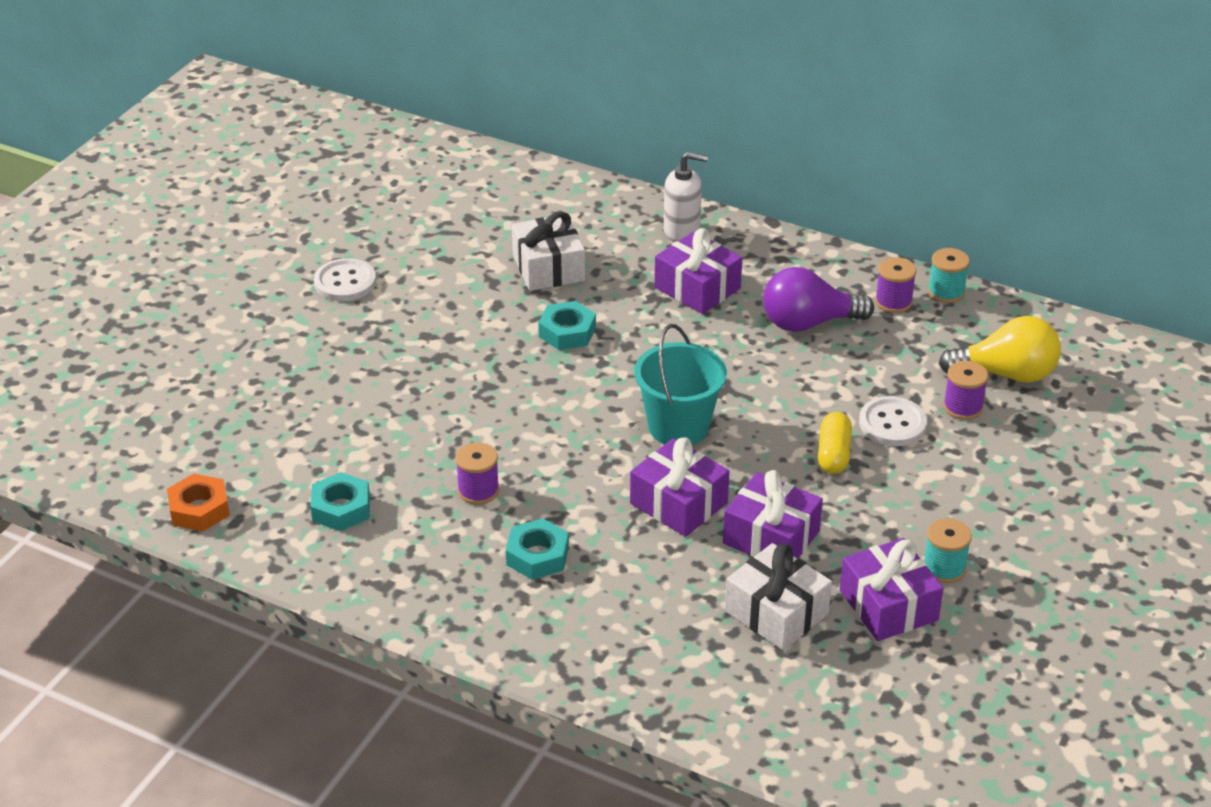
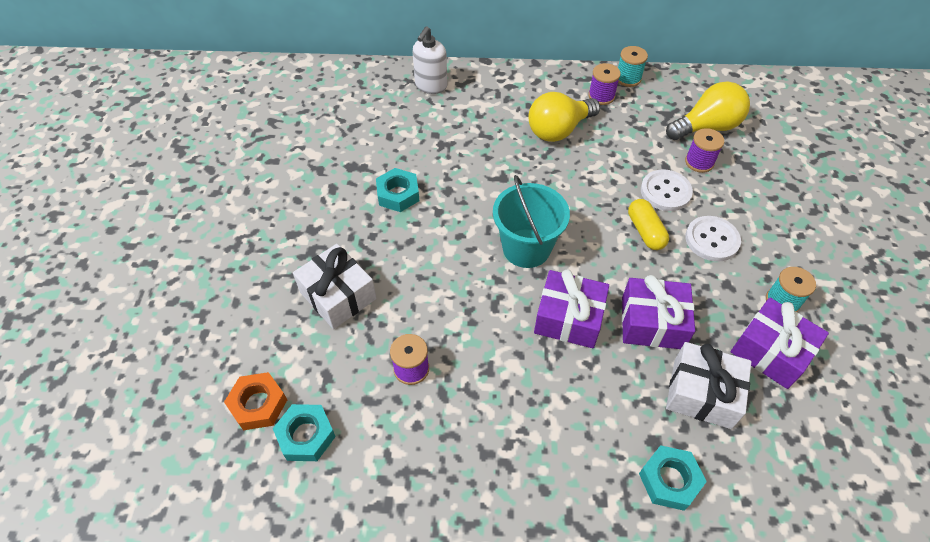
camera: 25 degrees left, 15 degrees up
orange nut [167,474,230,531] -> orange nut moved to [224,372,287,430]
white button [314,258,376,301] -> white button moved to [685,216,741,262]
turquoise nut [506,518,569,580] -> turquoise nut moved to [639,445,707,511]
white gift [512,211,585,291] -> white gift moved to [293,244,377,329]
purple gift [654,228,742,314] -> none
white soap dispenser [664,152,708,242] -> white soap dispenser turned 135 degrees clockwise [412,26,447,94]
purple light bulb [763,267,874,332] -> yellow light bulb [528,92,600,142]

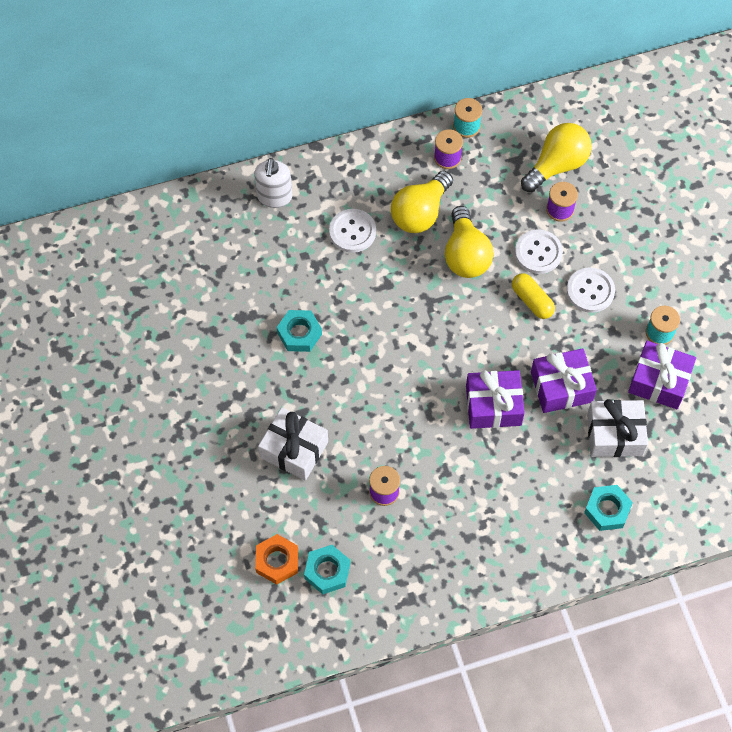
camera: 20 degrees left, 10 degrees up
turquoise bucket [493,175,570,268] -> none
none -> white button [329,209,376,253]
none -> yellow light bulb [445,206,494,278]

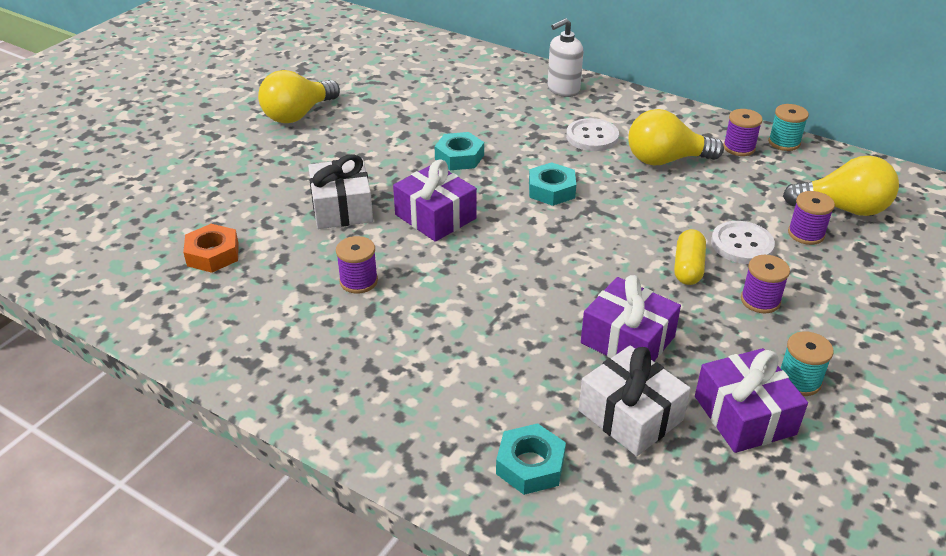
camera: 50 degrees right, 25 degrees down
turquoise nut [304,545,350,594] -> turquoise nut moved to [529,162,576,206]
yellow light bulb [445,206,494,278] -> yellow light bulb moved to [258,70,340,123]
purple gift [466,370,525,429] -> purple gift moved to [393,160,477,242]
white button [567,268,615,313] -> purple spool [741,255,790,313]

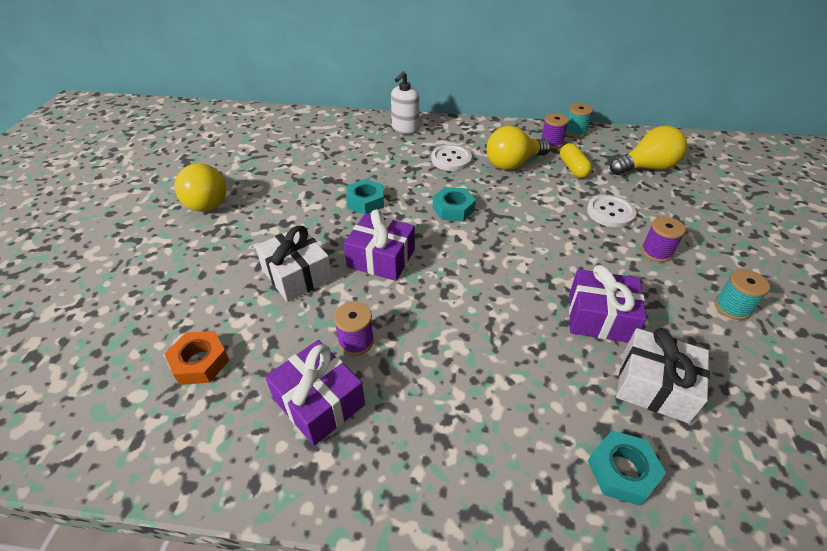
camera: 25 degrees left, 5 degrees up
yellow light bulb [258,70,340,123] -> yellow light bulb turned 45 degrees counterclockwise [175,163,226,212]
yellow capsule [674,229,706,285] -> yellow capsule moved to [560,143,592,178]
purple gift [695,348,808,453] -> purple gift moved to [265,340,365,446]
purple spool [788,191,835,245] -> none

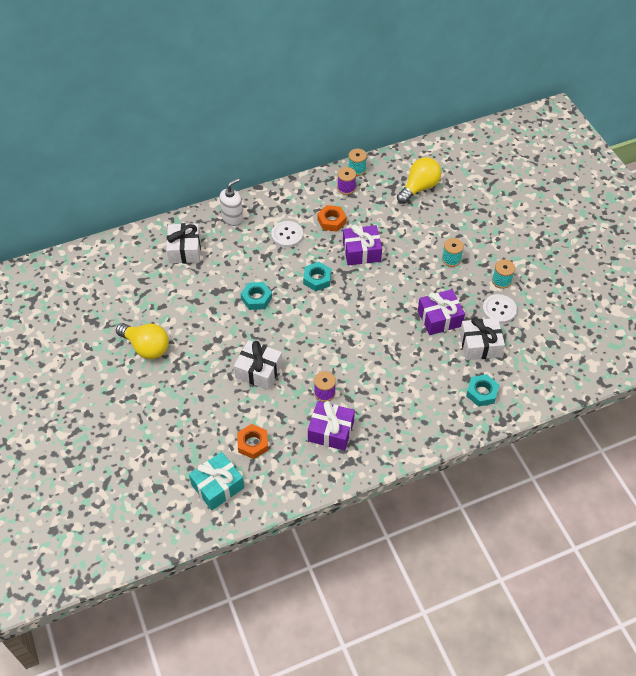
camera: 30 degrees left, 10 degrees up
purple gift [344,209,415,281] -> purple gift moved to [343,224,382,265]
white soap dispenser [391,71,419,134] -> white soap dispenser turned 135 degrees counterclockwise [220,178,243,226]
yellow light bulb [487,126,551,170] -> orange nut [318,205,347,232]
yellow capsule [560,143,592,178] -> none
white button [587,195,636,228] -> white button moved to [482,294,517,324]
purple spool [641,216,686,262] -> turquoise spool [442,238,464,267]
none -> white gift [166,223,201,263]
none -> turquoise gift [189,452,244,510]

